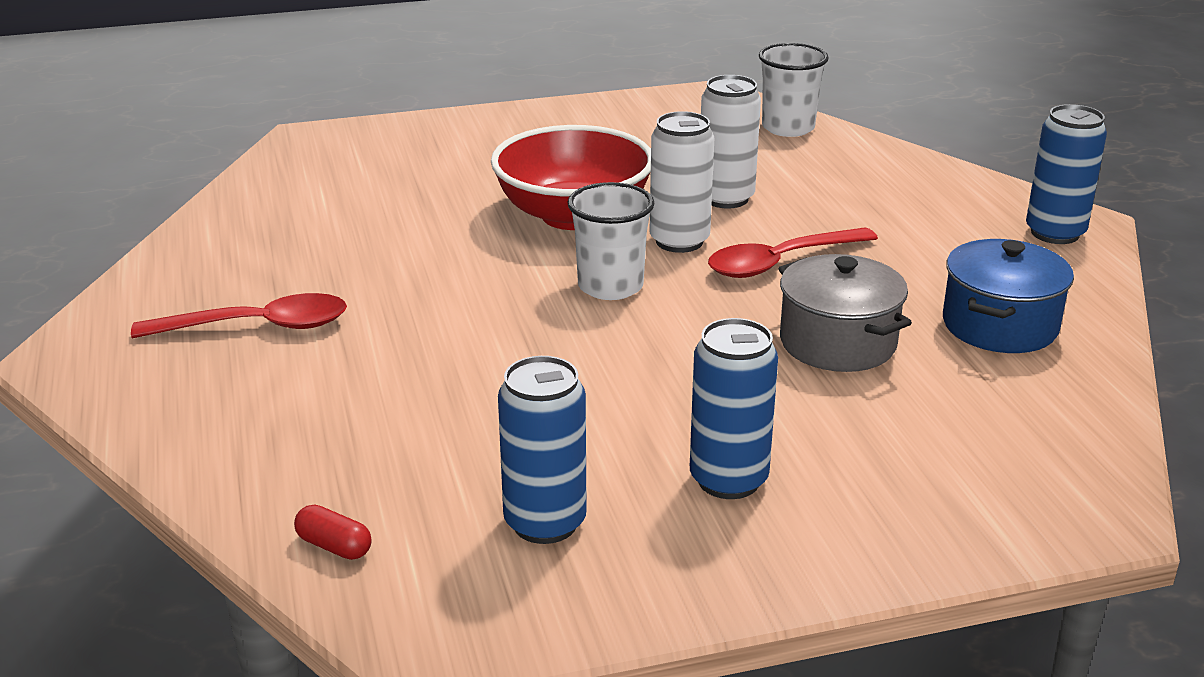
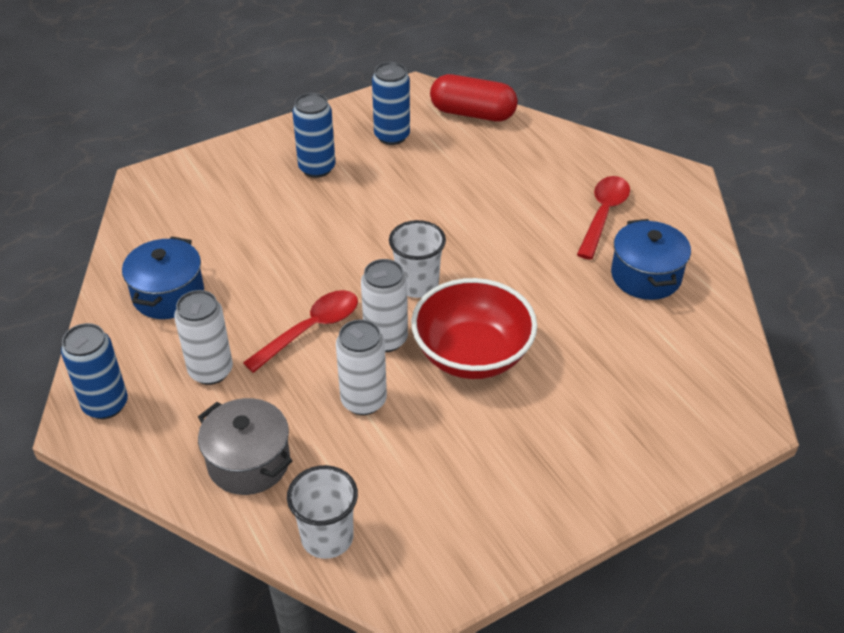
camera: 165 degrees right, 15 degrees up
red spoon [131,293,347,338] -> red spoon turned 135 degrees clockwise [577,176,630,260]
red capsule [294,504,372,560] -> red capsule [430,74,518,121], size x2.41
grey pot [778,254,912,372] -> grey pot moved to [198,398,292,495]
none -> white can [174,290,233,385]
none -> blue pot [611,219,691,300]

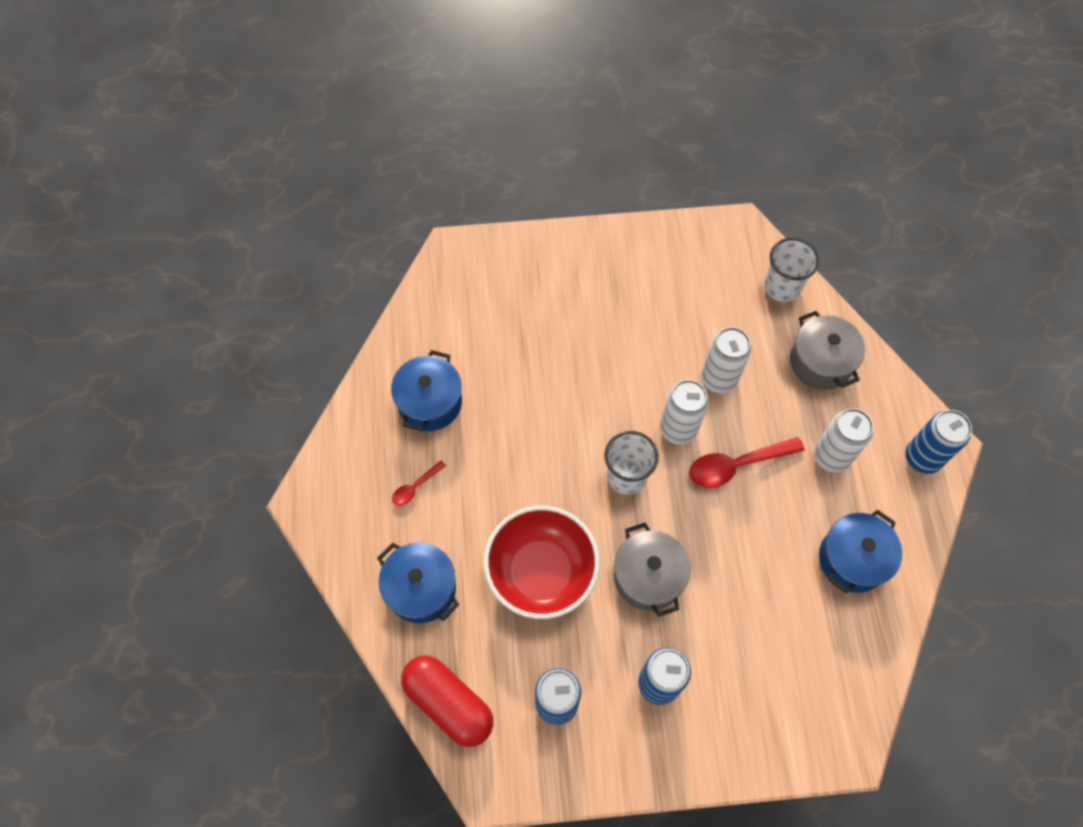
camera: 155 degrees left, 20 degrees up
red bowl [411,278,537,379] -> red bowl moved to [484,506,600,619]
red spoon [577,176,630,260] -> red spoon [392,460,446,506], size x0.53
none -> blue pot [377,542,459,623]
none -> grey pot [614,523,691,617]

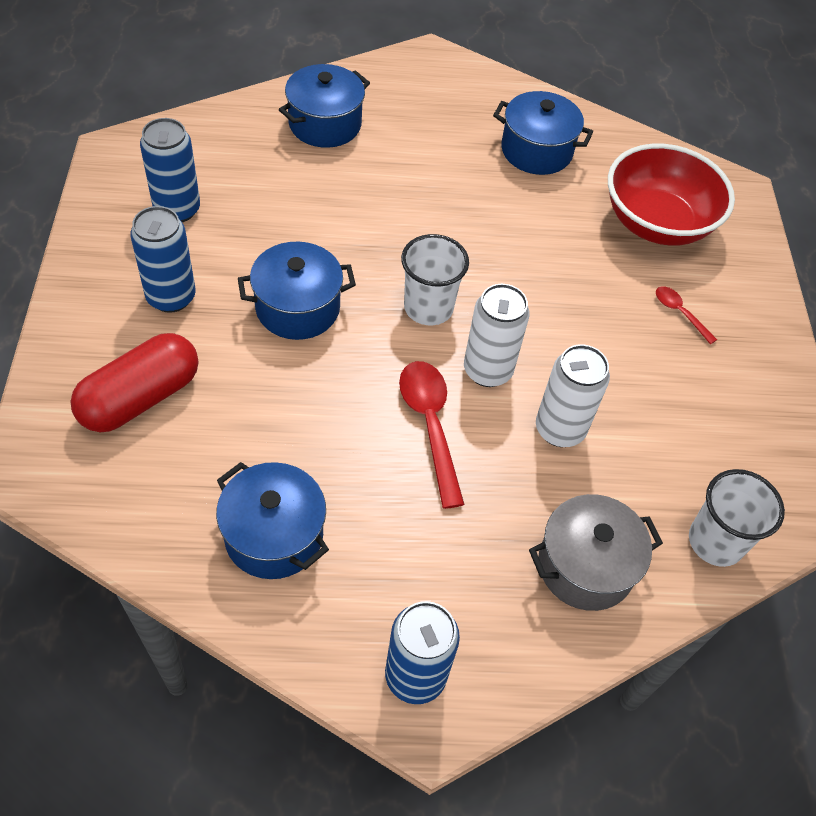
camera: 90 degrees right, 10 degrees down
red spoon [392,460,446,506] -> red spoon moved to [656,286,717,344]
red capsule [401,655,493,747] -> red capsule moved to [70,333,198,432]
red bowl [484,506,600,619] -> red bowl moved to [608,144,735,246]
grey pot [614,523,691,617] -> blue pot [238,242,356,340]
white can [814,409,873,473] -> none

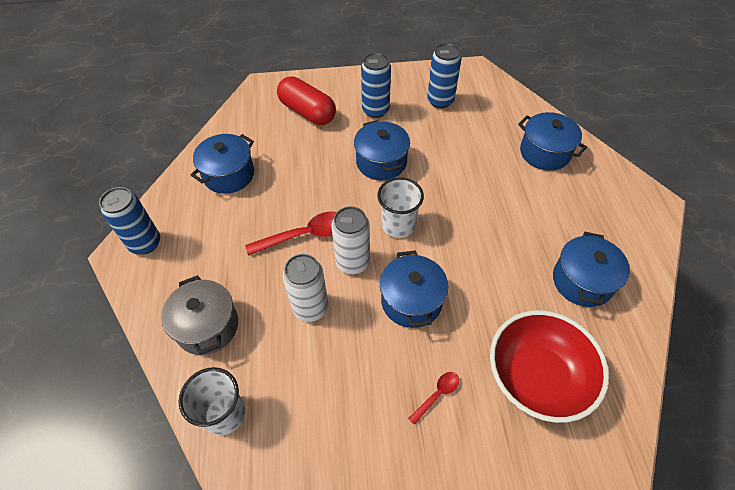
camera: 90 degrees right, 0 degrees up
none -> blue pot [380,250,448,328]

